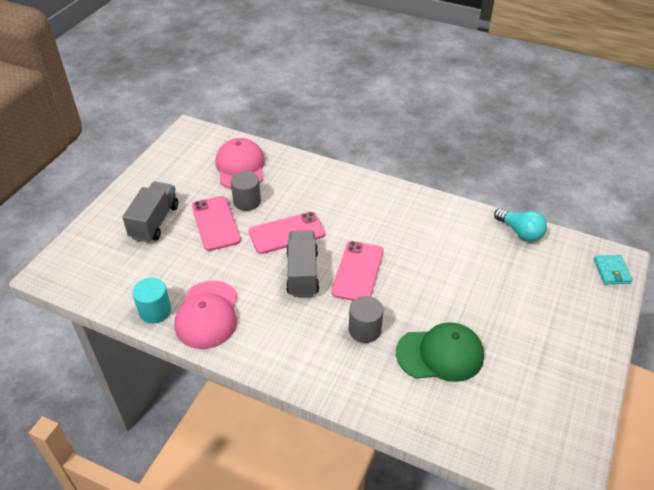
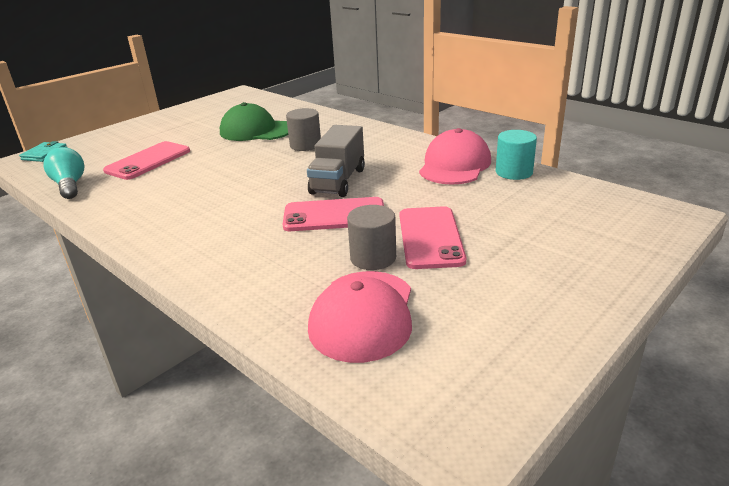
camera: 160 degrees left, 15 degrees down
grey truck [122,182,178,242] -> none
pink phone [331,241,384,301] -> pink phone moved to [103,141,190,180]

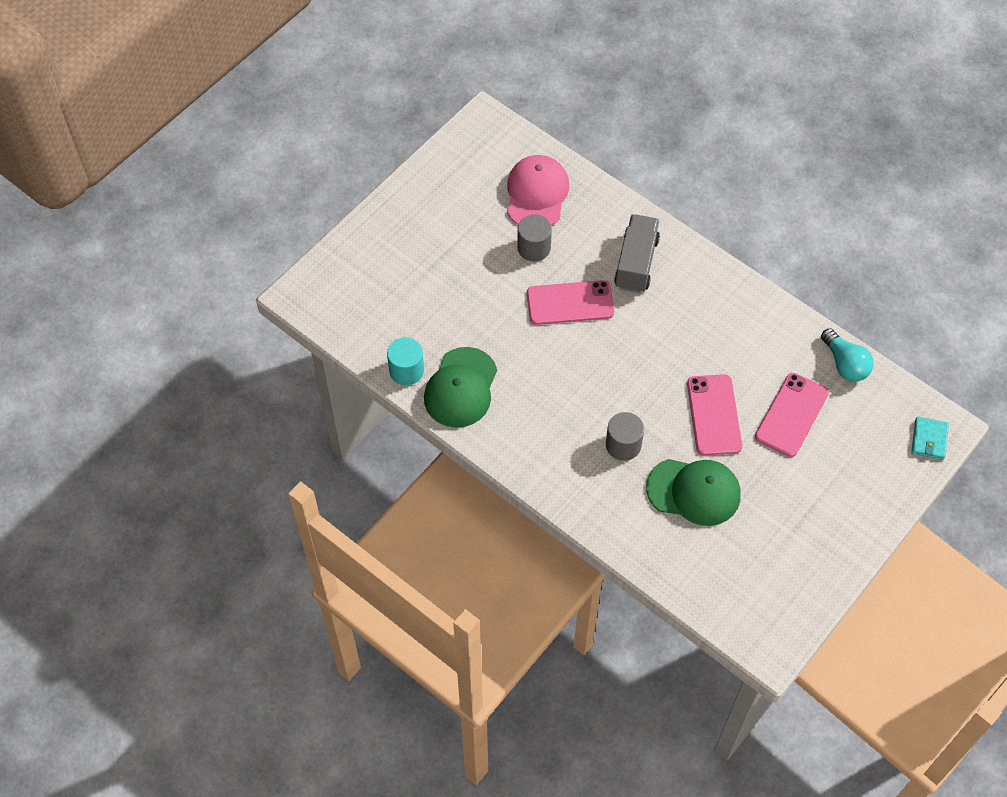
camera: 175 degrees right, 30 degrees up
grey truck [307,125,365,197] -> grey truck moved to [614,214,660,293]
pink phone [400,206,466,269] -> pink phone moved to [687,374,742,456]
pink cap [419,128,491,185] -> green cap [424,347,497,428]

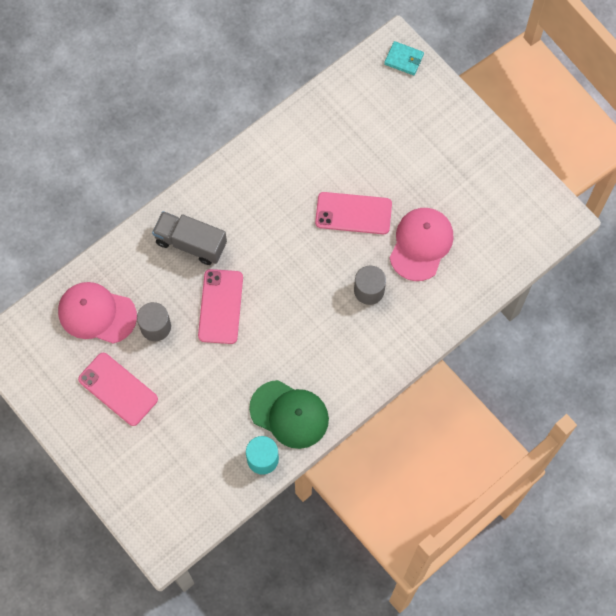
camera: 80 degrees left, 10 degrees up
green cap [646,459,741,526] -> pink cap [390,208,454,281]
pink phone [755,373,829,457] -> pink phone moved to [78,353,158,426]
turquoise light bulb [821,328,874,382] -> none

